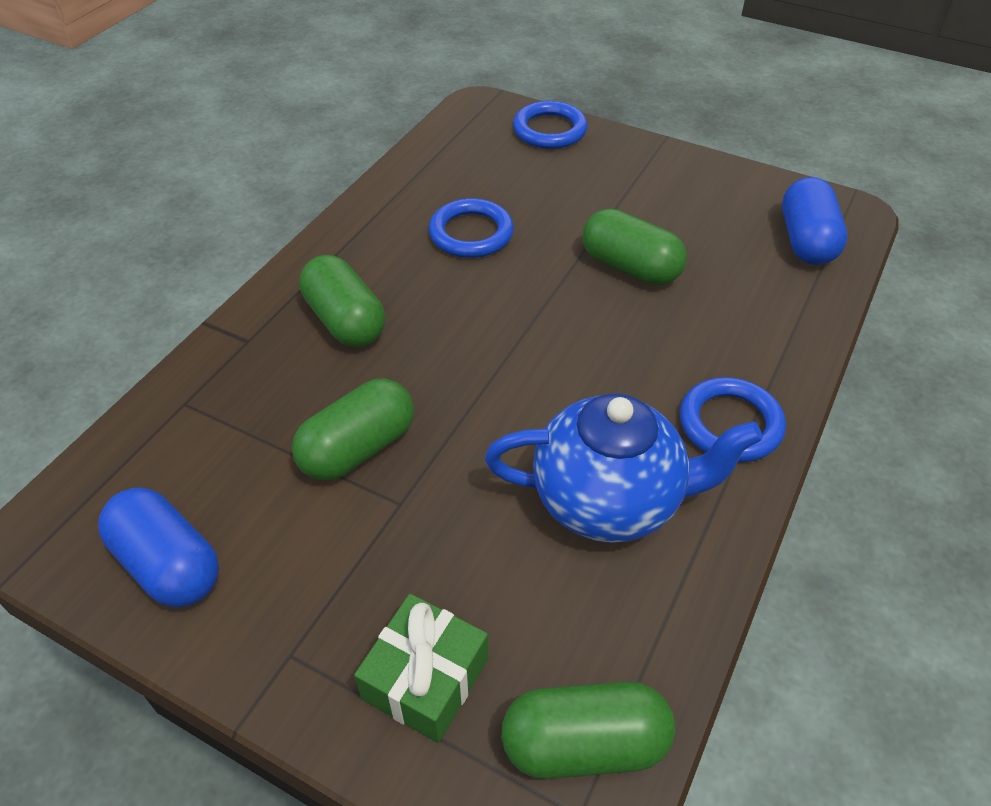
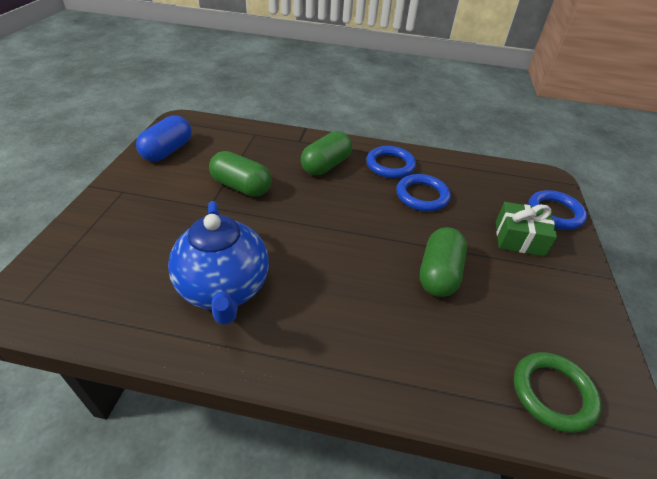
camera: 70 degrees right, 5 degrees down
green gift [354,594,488,743] -> green gift moved to [496,202,557,257]
green capsule [501,681,675,779] -> none
blue ring [680,377,786,462] -> blue ring moved to [366,146,416,178]
blue capsule [782,177,847,265] -> green ring [514,352,602,433]

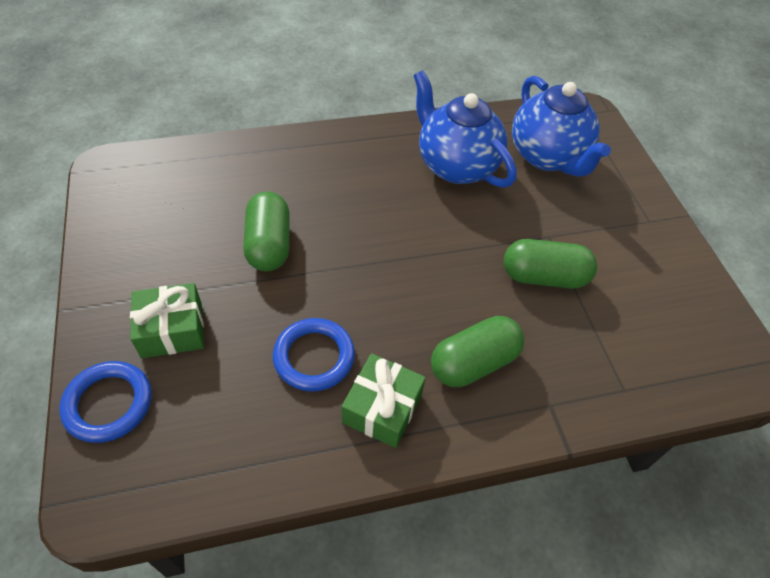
camera: 155 degrees right, 10 degrees up
blue capsule [136,115,192,162] -> none
green capsule [301,131,352,175] -> green capsule turned 45 degrees clockwise [431,316,524,387]
blue ring [366,146,416,178] -> green gift [342,353,426,448]
green ring [514,352,602,433] -> none
none -> blue teapot [512,76,611,177]

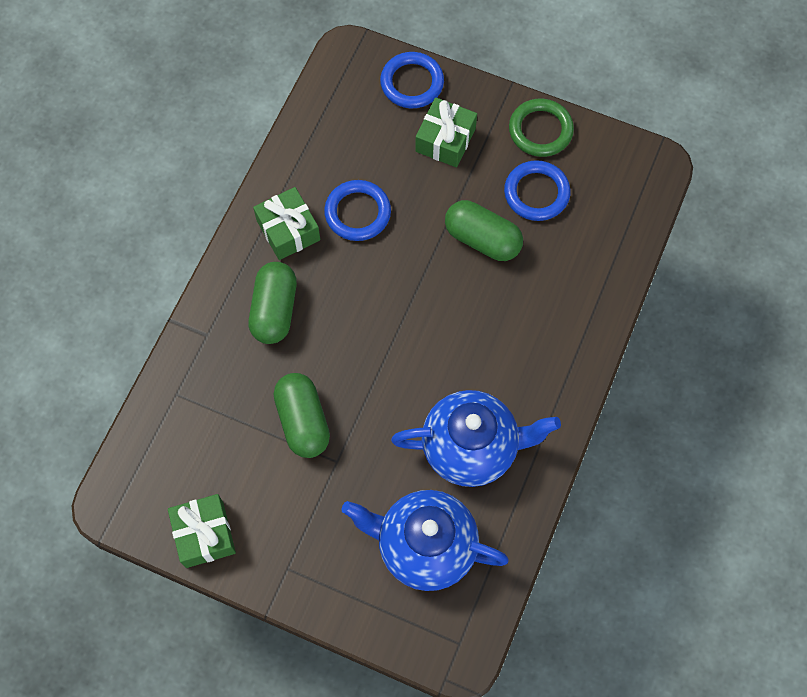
camera: 130 degrees right, 15 degrees up
green capsule [504,239,597,289] -> green capsule turned 60 degrees counterclockwise [274,373,330,458]
none -> green gift [168,494,236,568]
none -> blue ring [504,160,571,221]
none -> green ring [509,99,574,157]

